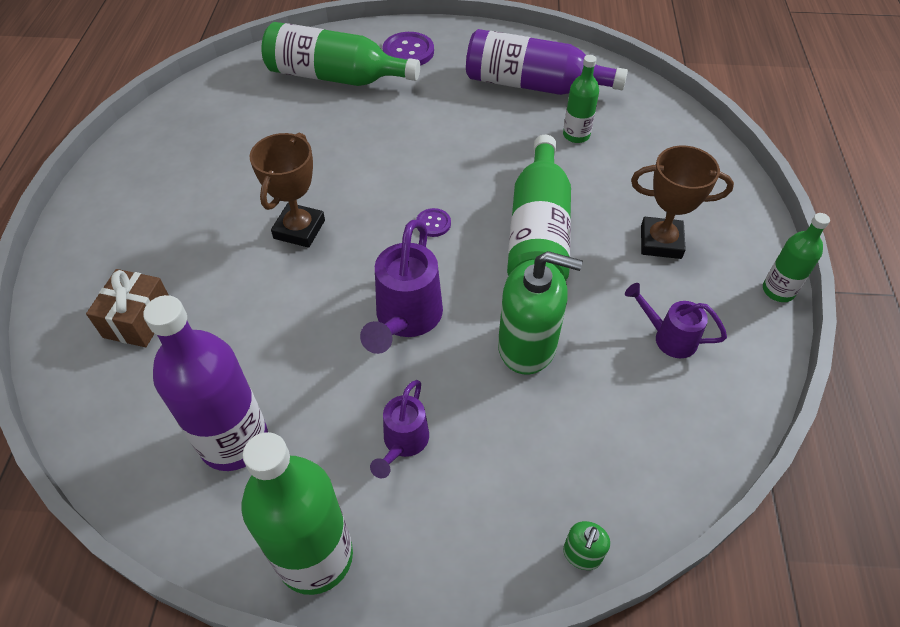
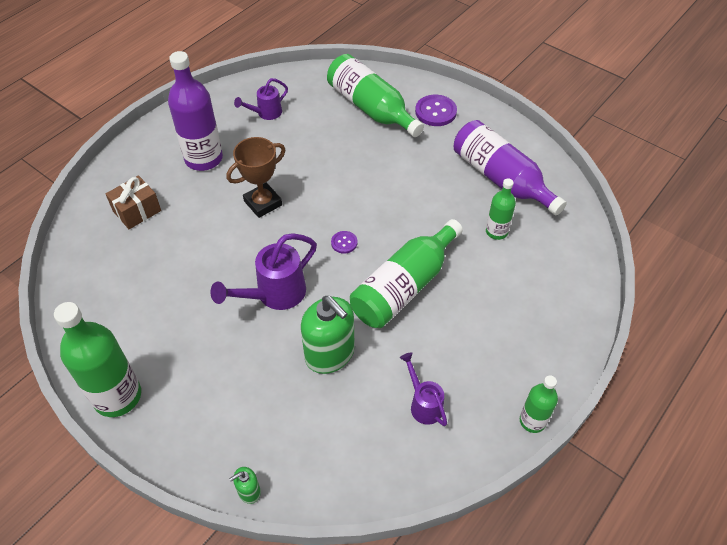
camera: 35 degrees right, 0 degrees up
purple bottle [143,295,268,471] -> purple bottle moved to [168,51,223,171]
purple watering can [370,380,429,478] -> purple watering can moved to [234,78,288,120]
brown trophy [631,146,734,259] -> none

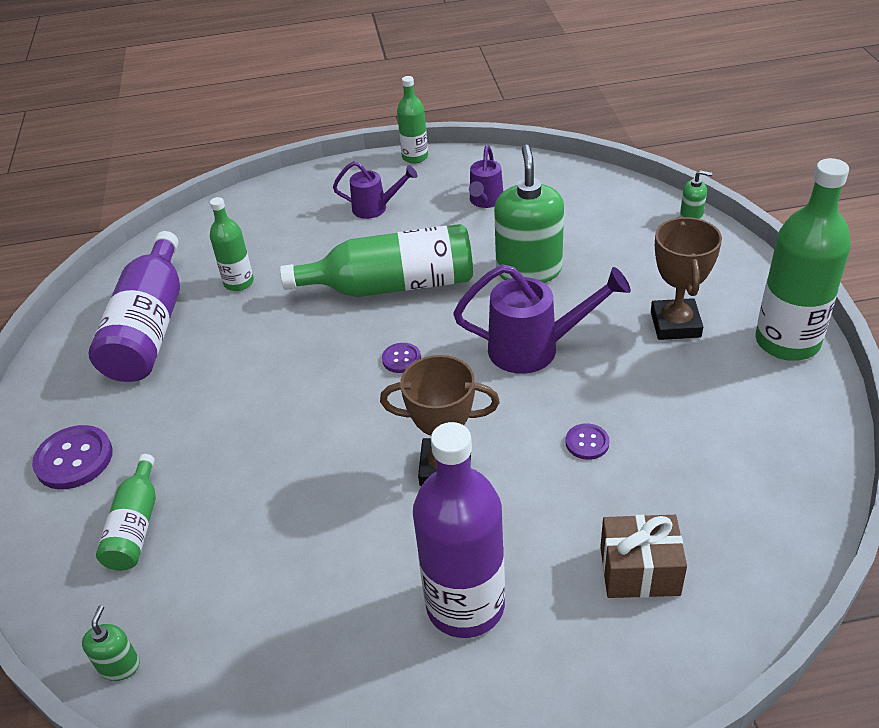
camera: 135 degrees left, 10 degrees down
purple watering can [234,78,288,120] -> purple watering can moved to [333,161,417,219]
green bottle [327,54,424,137] -> green bottle [96,454,156,571], size x0.54
none -> green soap dispenser [82,605,140,681]
none -> purple button [565,423,610,460]
none -> brown trophy [651,217,722,340]

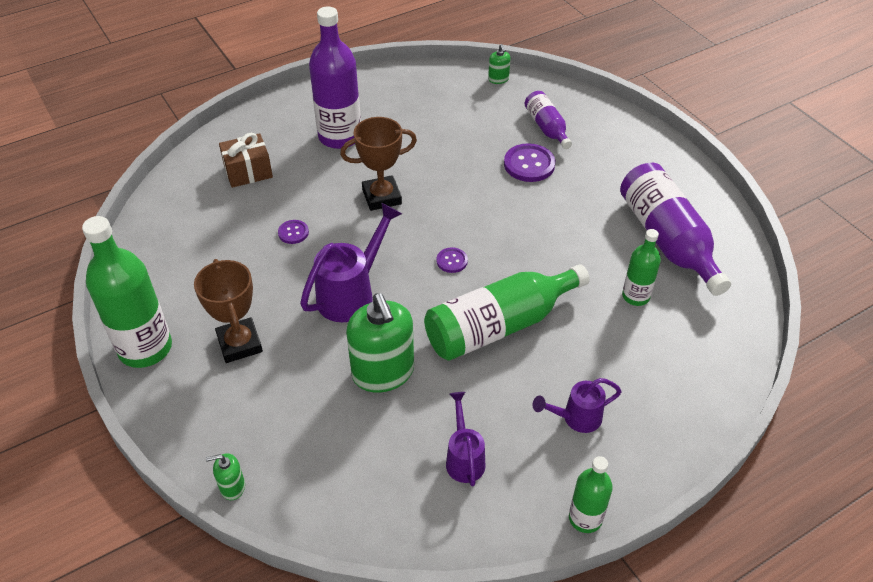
camera: 155 degrees right, 5 degrees up
purple button [32,425,113,489] -> purple button moved to [504,143,555,182]
green bottle [96,454,156,571] -> purple bottle [525,91,572,149]
purple watering can [453,264,631,374] -> purple watering can turned 150 degrees clockwise [300,202,402,322]

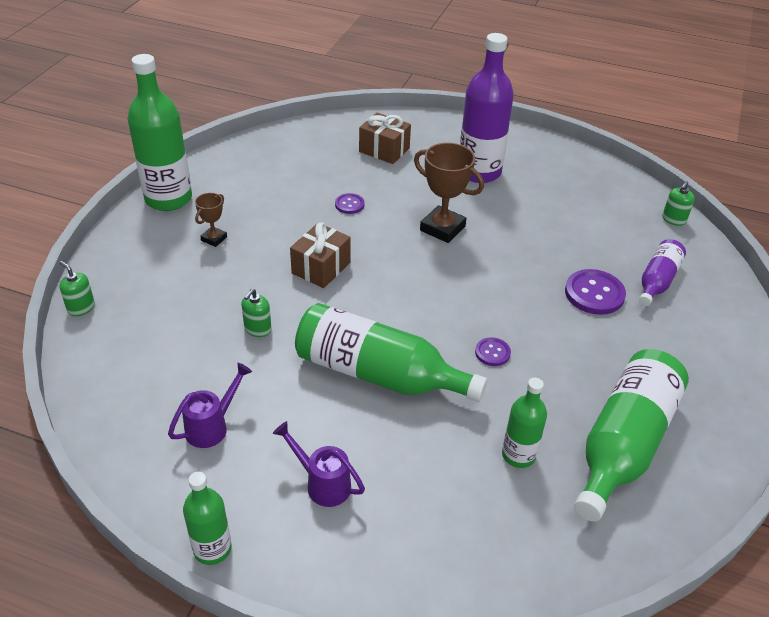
camera: 50 degrees right, 5 degrees down
brown trophy [194,259,263,363] -> brown trophy [195,193,227,247], size x0.54
purple watering can [300,202,402,322] -> brown gift [290,222,351,288]
green soap dispenser [346,293,414,393] -> green soap dispenser [241,289,272,337], size x0.45
purple button [437,247,468,273] -> purple button moved to [475,337,511,366]
purple bottle [620,163,731,296] -> green bottle [574,349,689,521]

